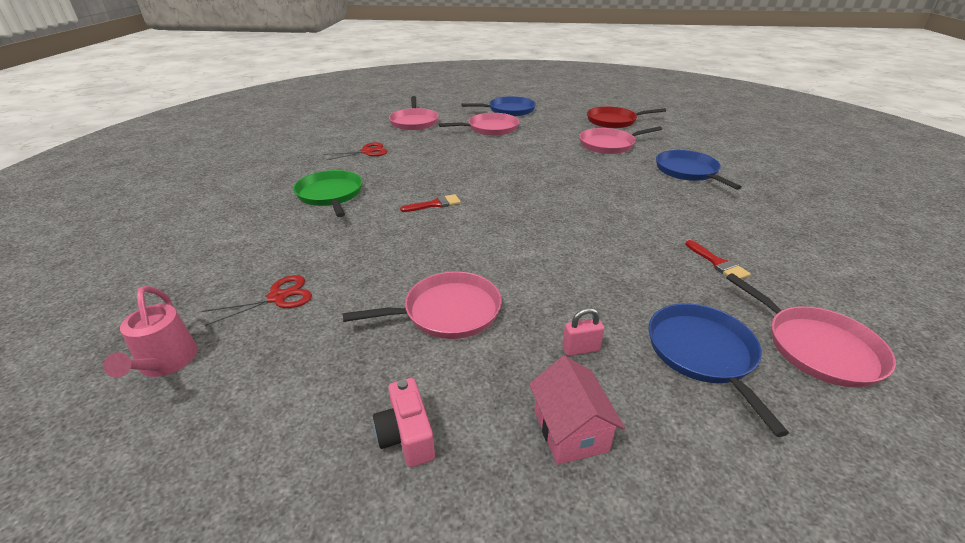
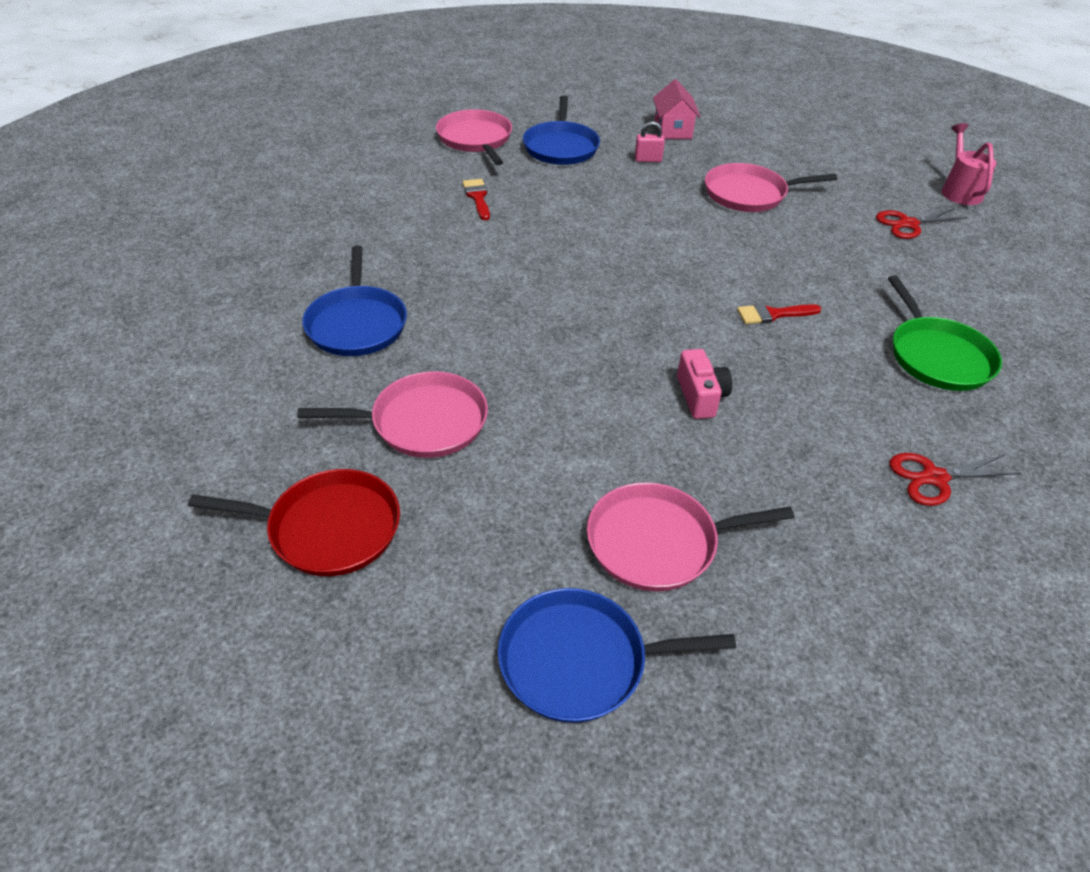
camera: 170 degrees left, 10 degrees up
pink camera [373,378,435,467] -> pink camera moved to [677,349,732,419]
pink pan [389,96,439,130] -> none

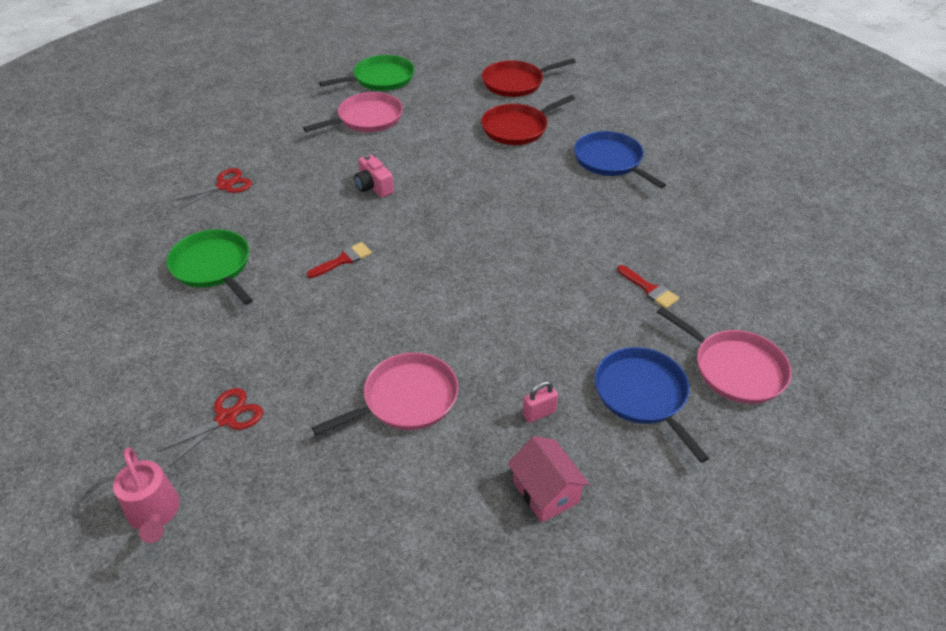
camera: 155 degrees right, 0 degrees up
pink pan [297,371,488,458] -> red pan [481,95,575,145]
blue pan [498,588,736,723] -> green pan [319,55,415,91]

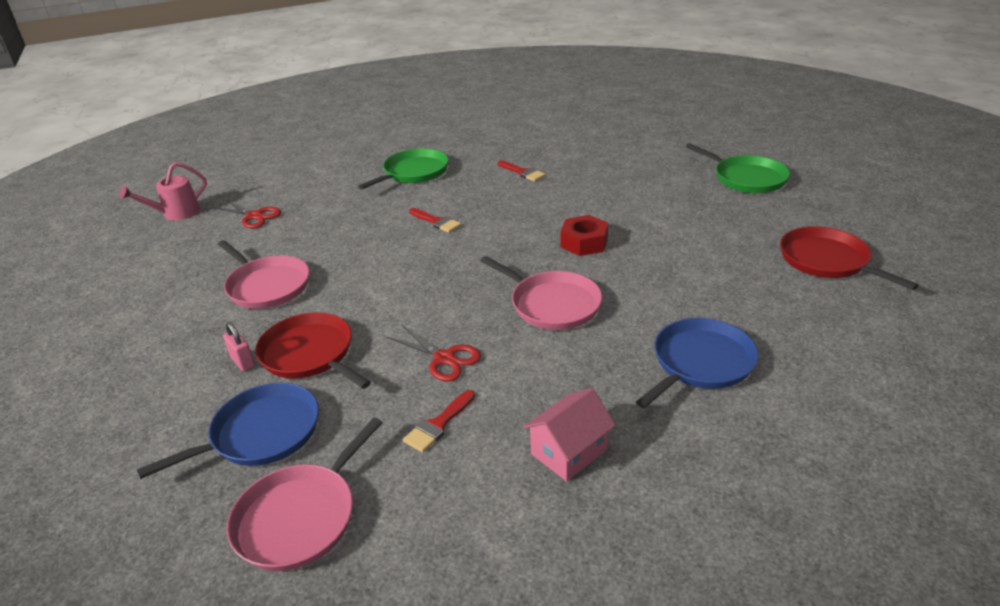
camera: 80 degrees right, 10 degrees down
red scissors [171,168,252,210] -> red scissors moved to [387,325,481,382]
pink pan [303,92,403,132] -> pink pan moved to [481,256,602,330]
pink camera [354,154,394,198] -> none
red pan [481,95,575,145] -> red pan moved to [255,312,371,389]
pink house [507,436,590,523] -> pink house moved to [523,388,616,481]
none -> red brush [498,160,546,182]
none -> red nut [561,215,608,256]

